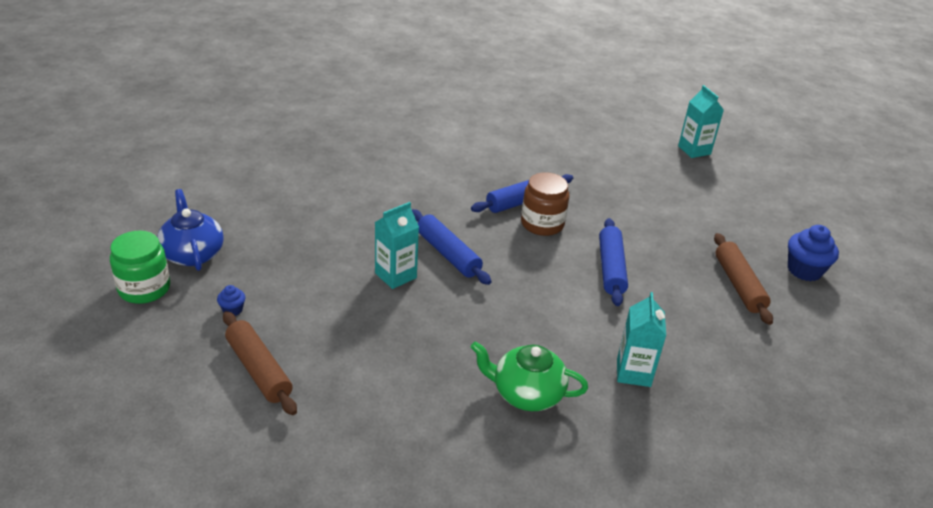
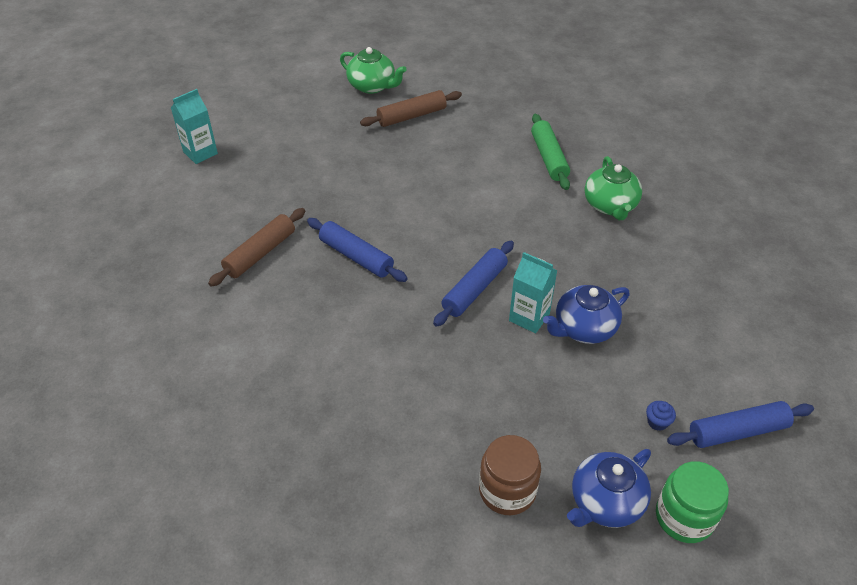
camera: 105 degrees left, 10 degrees up
brown rolling pin [223,311,297,415] -> brown rolling pin moved to [208,208,305,287]
brown jar [521,172,569,236] -> brown jar moved to [479,435,541,515]
blue rolling pin [599,218,628,306] -> blue rolling pin moved to [667,401,814,448]
turquoise carton [617,292,666,387] -> green rolling pin [531,114,570,190]
blue cupcake [788,225,839,281] -> green teapot [340,47,407,94]
none -> blue teapot [543,285,630,344]

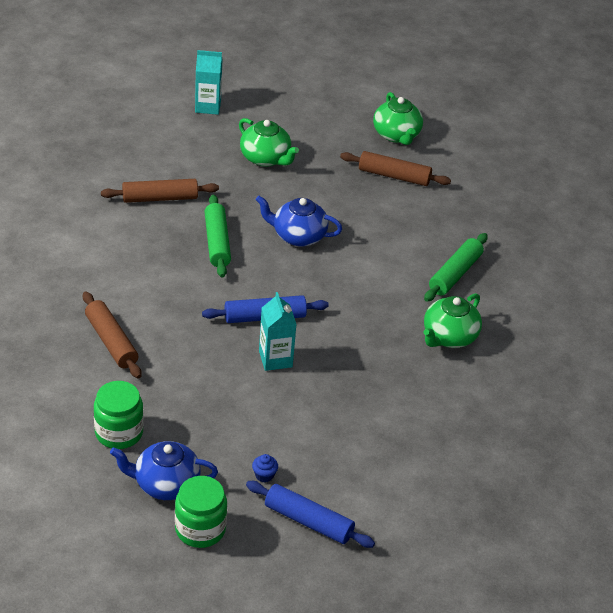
camera: 40 degrees right, 5 degrees down
blue rolling pin [307,218,408,282] -> green rolling pin [204,195,231,277]
brown jar [479,435,541,515] -> green jar [94,381,143,449]
blue teapot [543,285,630,344] -> blue teapot moved to [256,196,342,247]
none -> brown rolling pin [83,292,141,378]
none -> green teapot [239,118,299,167]

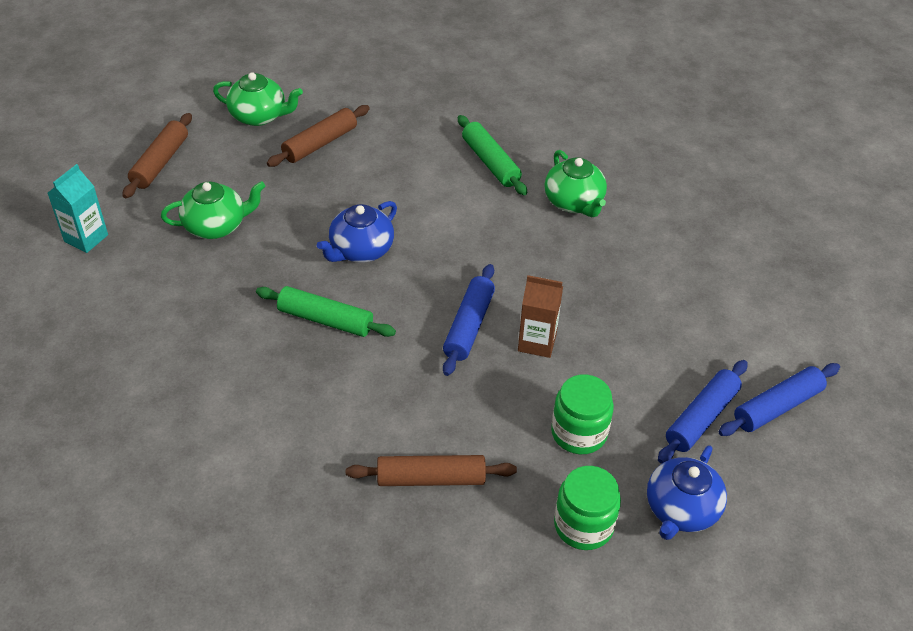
camera: 60 degrees left, 5 degrees up
brown rolling pin [101,179,219,203] -> brown rolling pin moved to [122,113,192,198]
green jar [175,476,227,548] -> green jar moved to [551,374,614,454]
blue cupcake [252,454,278,482] -> blue rolling pin [658,360,748,464]
turquoise carton [259,292,297,371] -> brown carton [518,275,563,358]

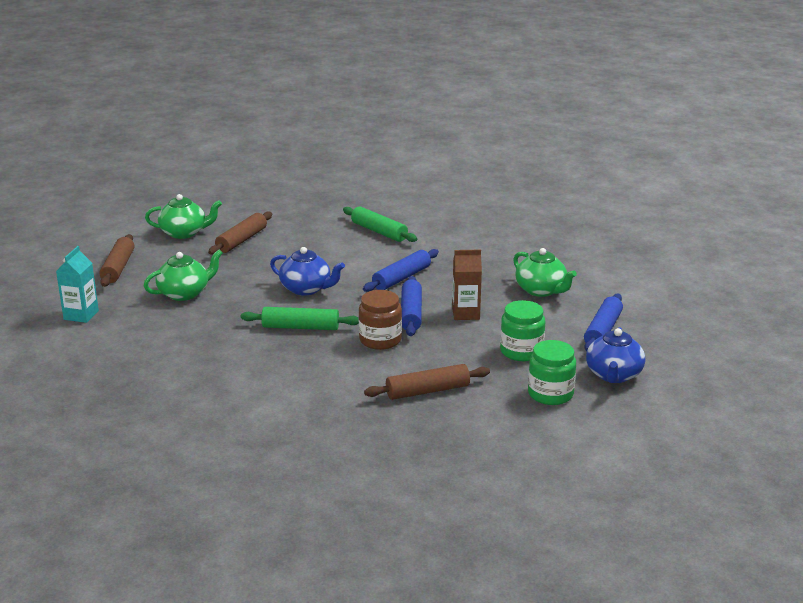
camera: 15 degrees left, 20 degrees down
blue teapot [317,201,397,263] -> blue teapot turned 90 degrees counterclockwise [270,247,345,296]
green teapot [544,150,607,217] -> green teapot moved to [513,248,577,297]
blue rolling pin [718,363,840,436] -> blue rolling pin moved to [363,249,439,292]
none -> brown jar [359,290,402,350]

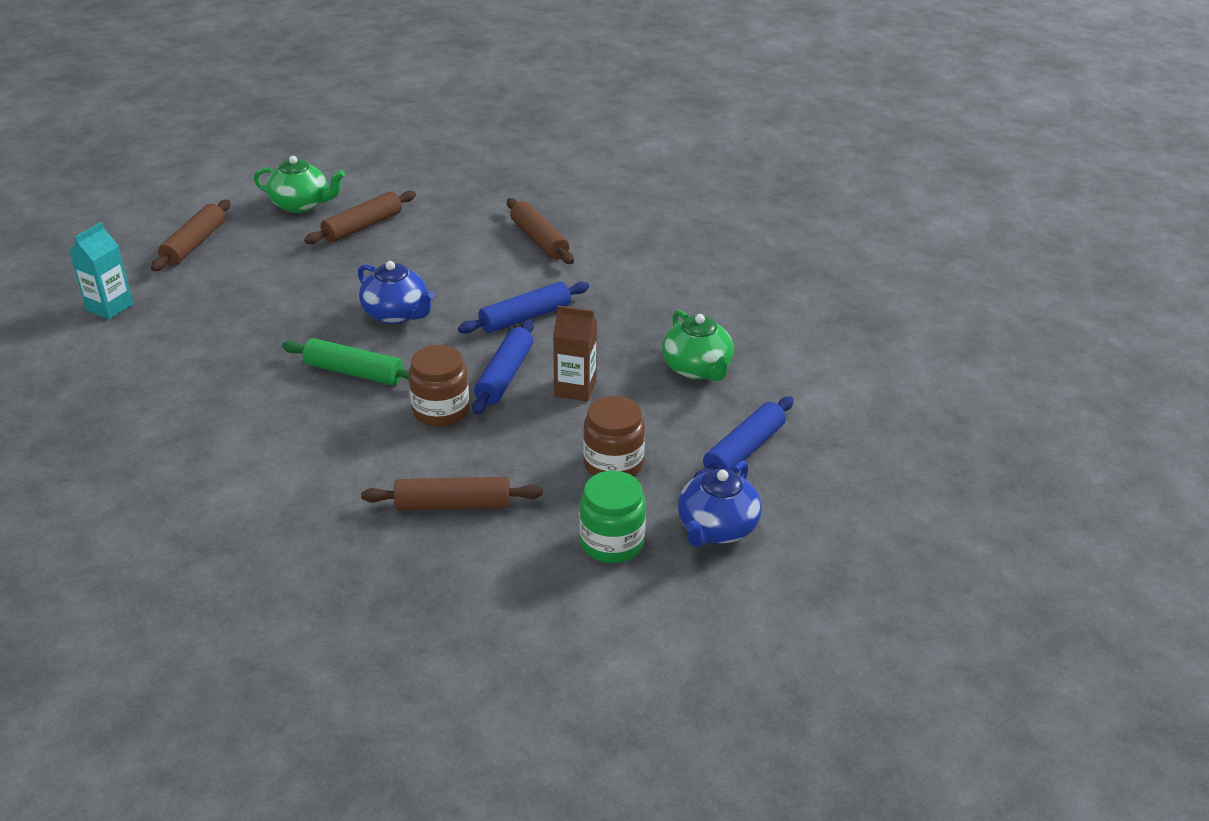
camera: 15 degrees right, 10 degrees up
green teapot [144,250,223,301] -> none
green rolling pin [343,206,417,242] -> brown rolling pin [507,198,574,264]
green jar [500,300,545,361] -> brown jar [583,396,645,477]

